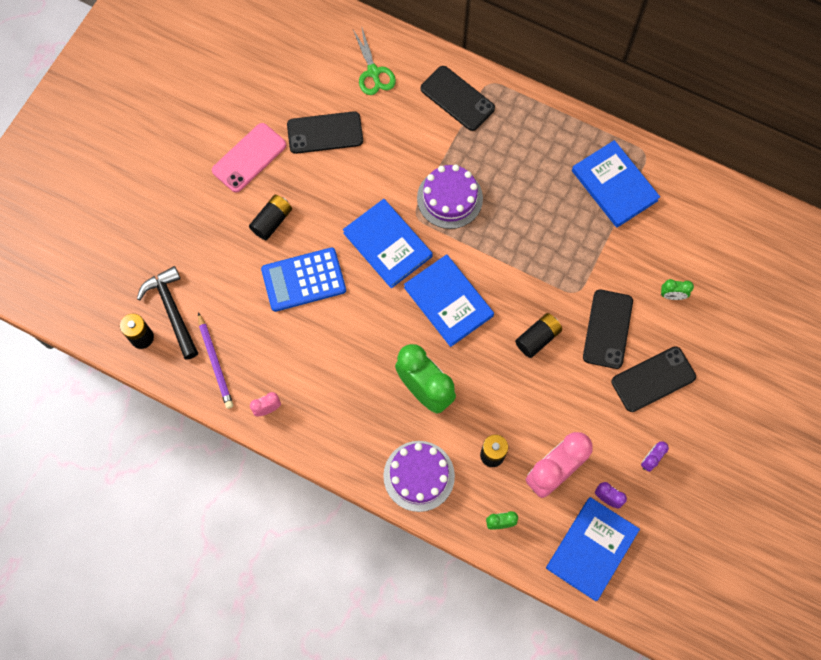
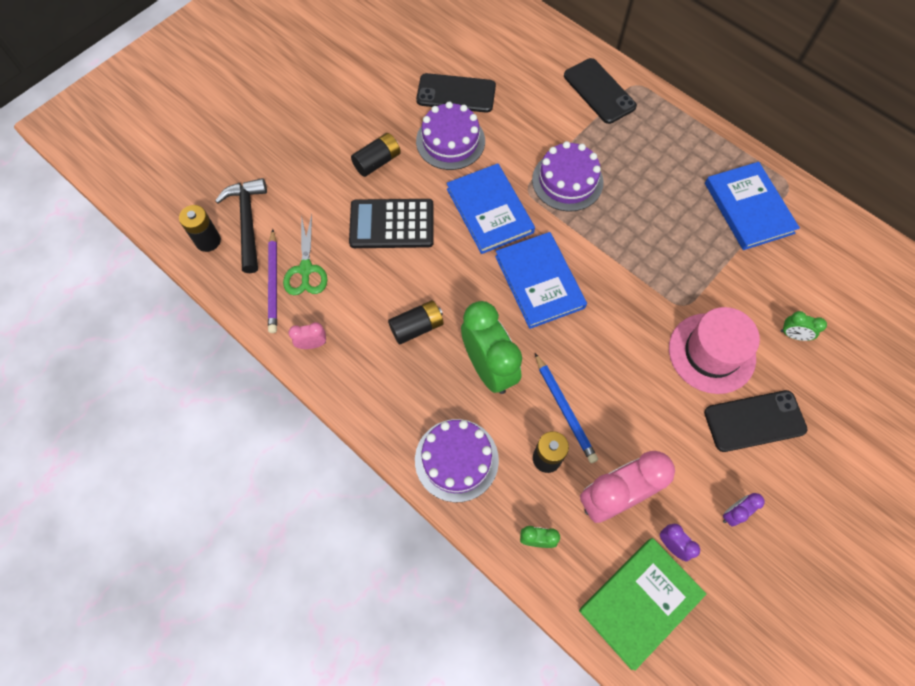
camera: 15 degrees right, 5 degrees down
pink phone [212,123,286,193] -> none
blue calculator [261,248,346,312] -> black calculator [349,199,434,248]
green scissors [353,28,396,95] -> green scissors moved to [283,215,328,295]
black battery [515,313,562,358] -> black battery moved to [388,300,444,345]
blue book [546,497,640,601] -> green book [579,538,706,671]
black phone [583,289,633,369] -> pink hat [669,307,760,394]
none -> purple cake [416,101,485,170]
none -> blue pencil [535,353,598,463]

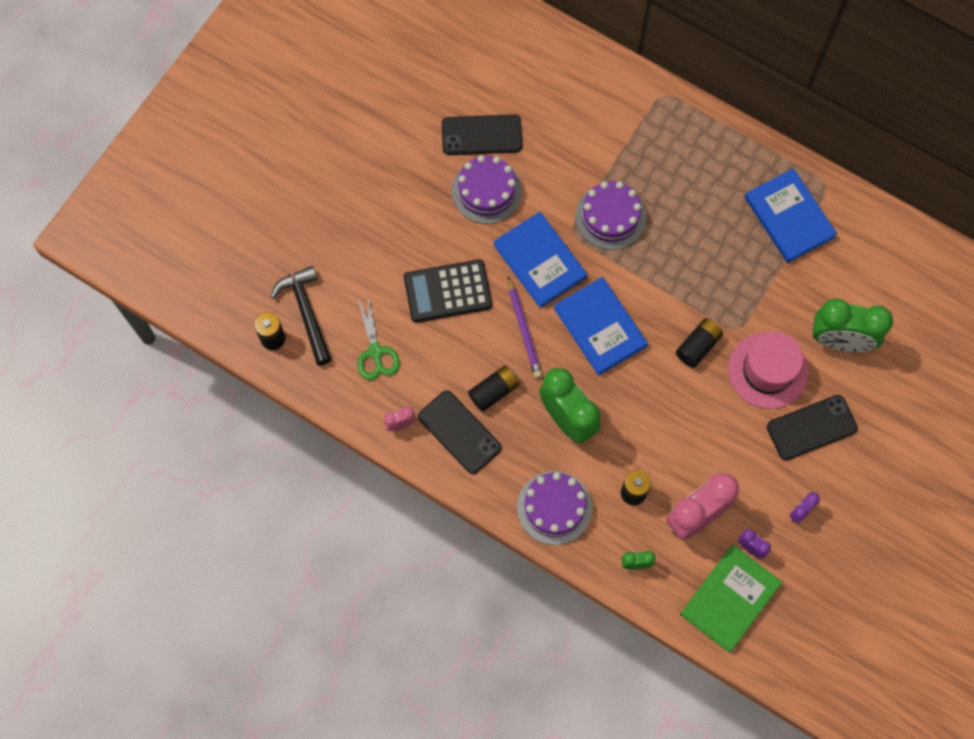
camera: 10 degrees left, 5 degrees up
purple pencil [268,229,277,333] -> purple pencil moved to [508,276,542,378]
black battery [351,133,401,177] -> black battery moved to [676,318,723,368]
blue pencil [535,353,598,463] -> none
black phone [564,58,637,124] -> black phone moved to [418,390,501,474]
green clock [781,311,827,341] -> green clock [813,298,893,352], size x2.26

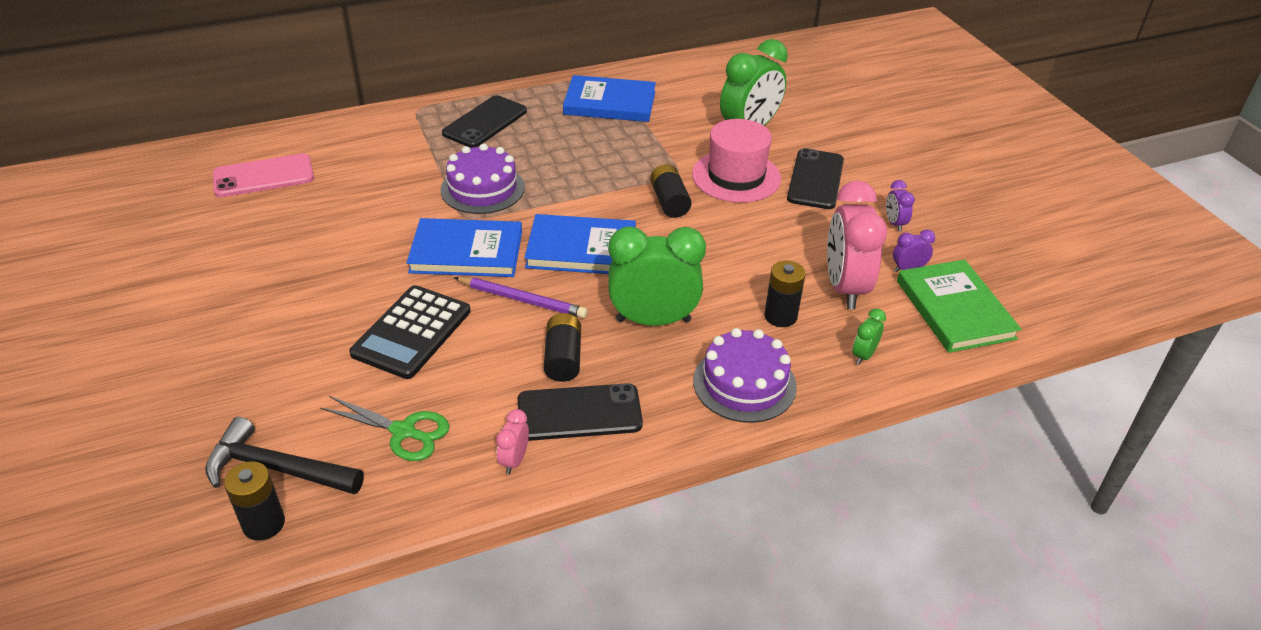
camera: 55 degrees left, 30 degrees down
black phone [442,114,522,155] -> black phone moved to [442,95,527,148]
purple cake [452,155,522,224] -> none
none -> pink phone [213,153,314,197]

